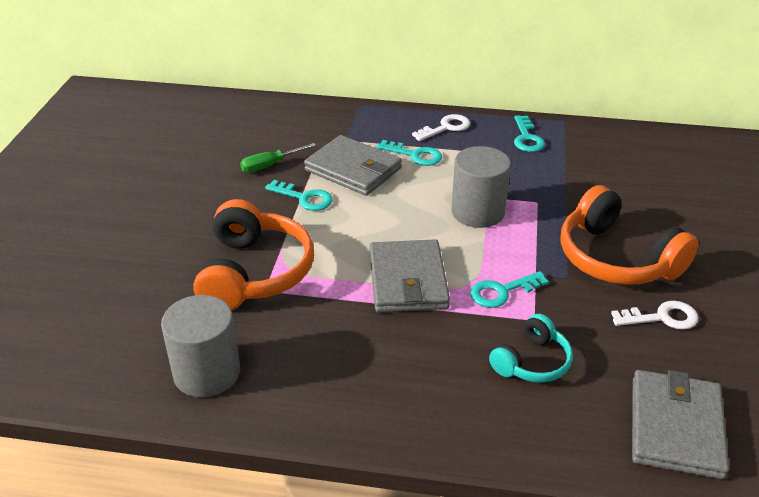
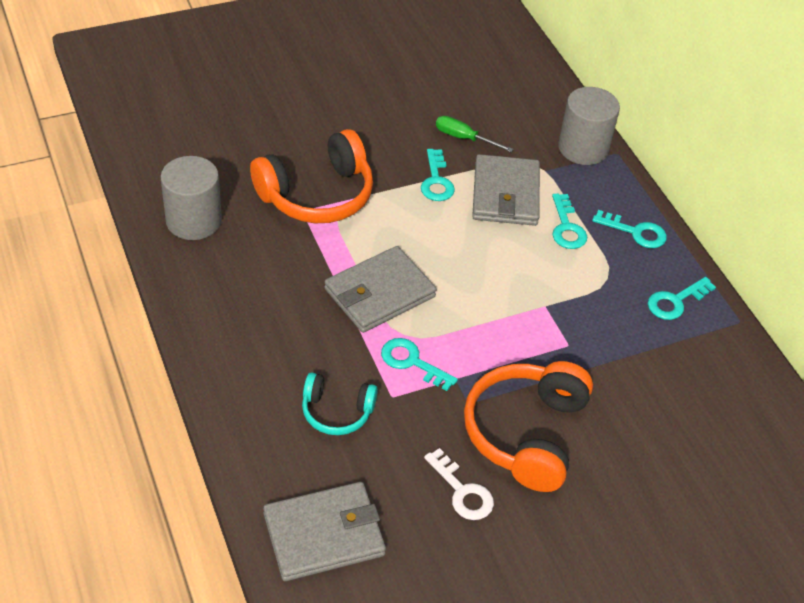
camera: 55 degrees right, 10 degrees up
white key [412,114,470,141] -> turquoise key [592,210,667,248]
grey cylinder [451,146,511,228] -> grey cylinder moved to [558,87,620,165]

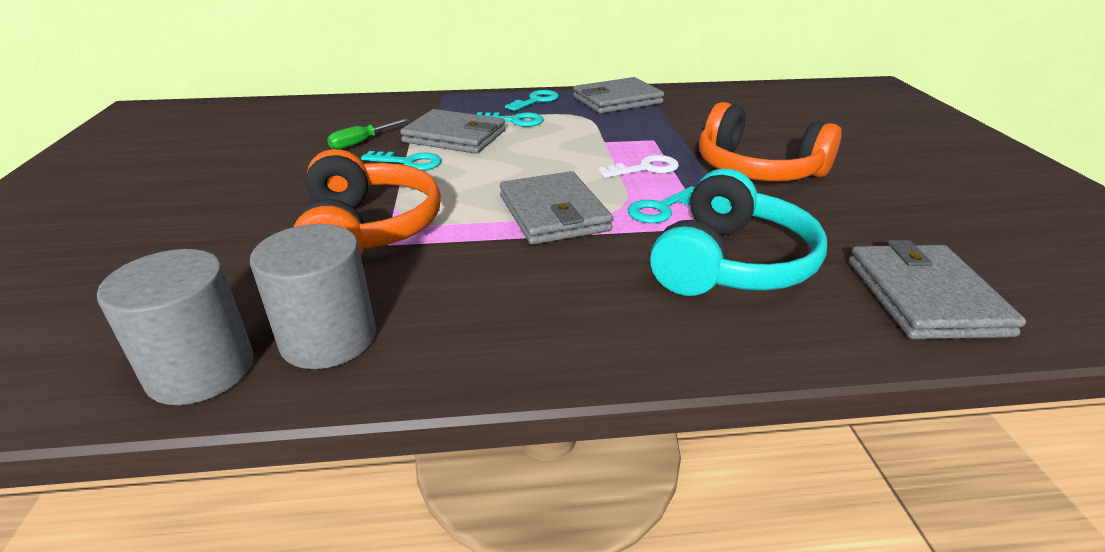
camera: 70 degrees left, 15 degrees down
turquoise headphones [302,372,378,435] -> turquoise headphones [650,168,827,296], size x1.80
white key [424,448,494,520] -> white key moved to [598,155,679,178]
grey cylinder [558,87,620,165] -> grey cylinder moved to [97,249,253,405]
turquoise key [648,277,716,320] -> grey wallet [573,77,664,114]

